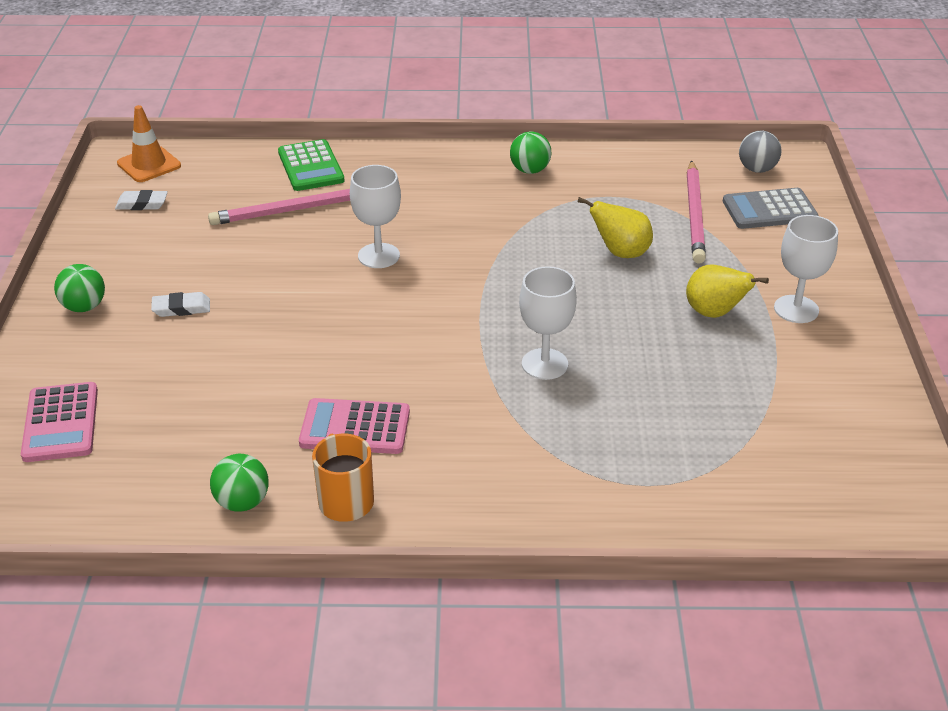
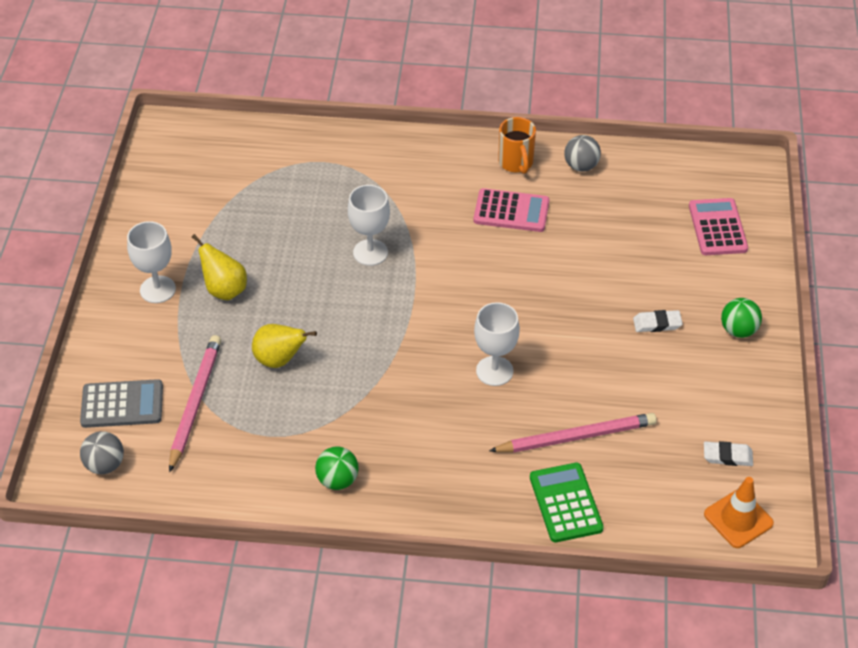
camera: 175 degrees left, 10 degrees up
green ball [210,454,269,512] -> grey ball [564,135,601,172]

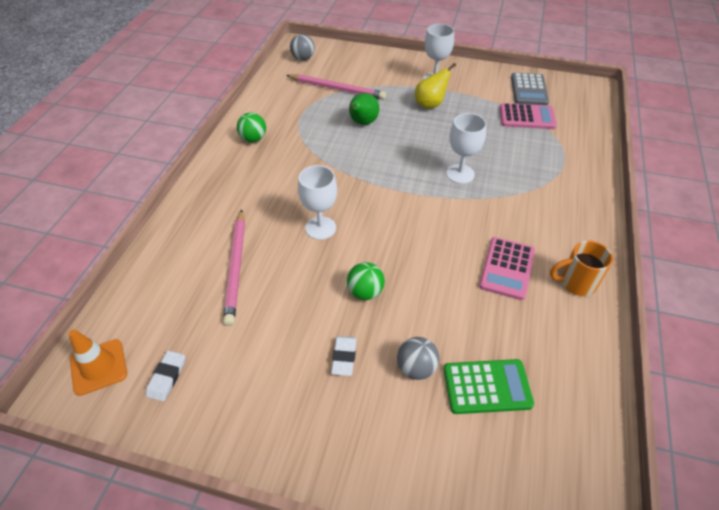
camera: 100 degrees right, 0 degrees up
grey calculator [80,379,163,428] -> grey calculator moved to [511,73,549,105]
yellow pear [252,324,317,368] -> green pear [349,93,379,125]
green calculator [530,463,604,542] -> green calculator moved to [444,359,534,414]
grey ball [564,135,601,172] -> grey ball moved to [397,337,439,380]
pink calculator [689,198,748,255] -> pink calculator moved to [500,103,557,129]
green ball [721,298,762,338] -> green ball moved to [347,262,385,300]

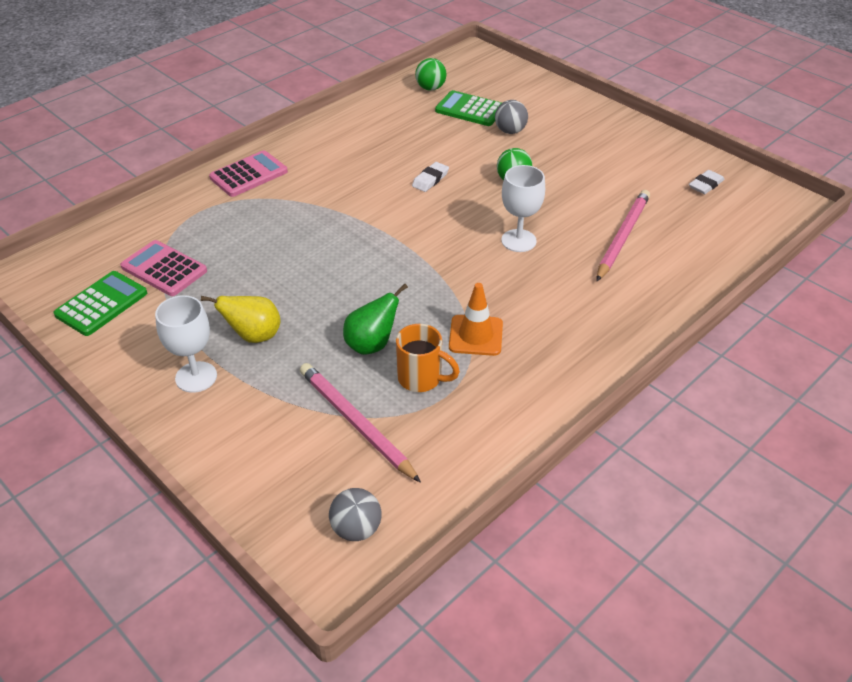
camera: 150 degrees left, 5 degrees down
orange traffic cone [69,329,127,396] -> orange traffic cone moved to [449,283,503,356]
green ball [237,113,266,142] -> green ball moved to [415,58,447,91]
white eraser [331,336,357,376] -> white eraser moved to [412,162,449,192]
white goblet [446,113,487,184] -> none
pink calculator [479,237,535,300] -> pink calculator moved to [209,150,288,197]
grey calculator [511,73,549,105] -> green calculator [54,271,147,336]
orange mug [550,240,613,296] -> orange mug moved to [396,324,460,392]

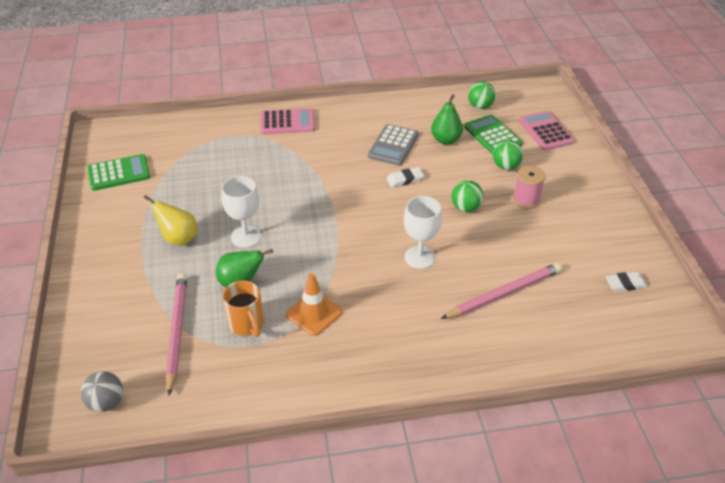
camera: 35 degrees right, 0 degrees up
pink calculator [120,240,207,296] -> pink calculator moved to [519,111,575,151]
white goblet [155,295,217,393] -> white goblet moved to [221,176,261,248]
grey ball [495,100,528,134] -> green ball [493,140,523,170]
none -> grey calculator [368,124,419,166]
none -> green pear [431,94,463,145]
none -> pink spool [513,166,546,209]

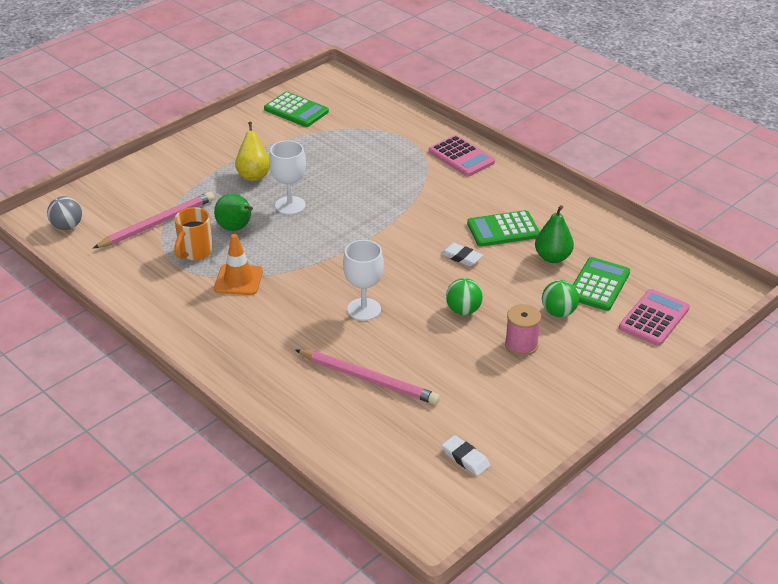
camera: 55 degrees right, 5 degrees down
grey calculator [368,124,419,166] -> green calculator [467,210,540,247]
green ball [468,81,496,109] -> none

